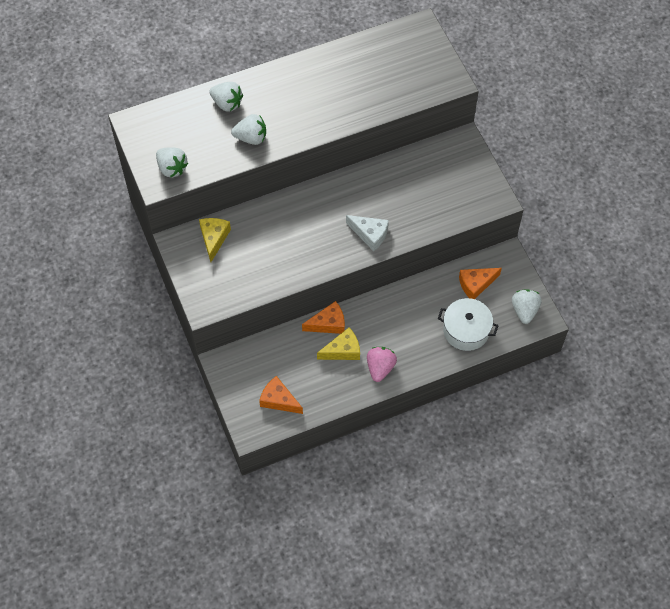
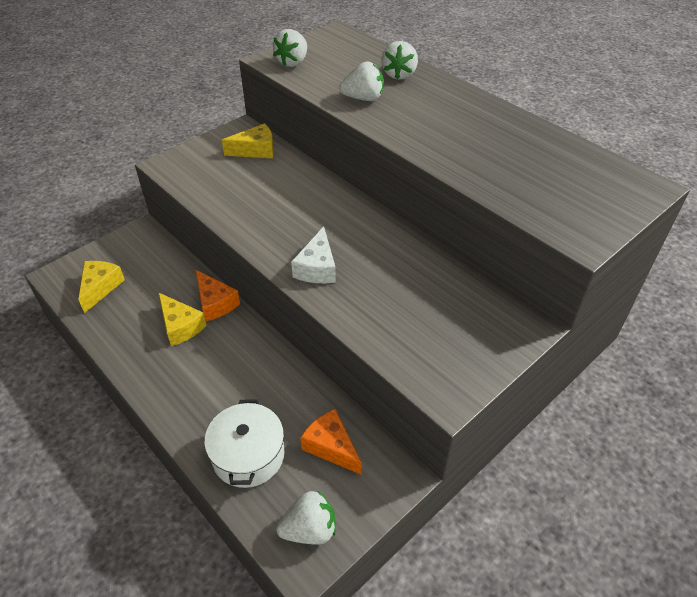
camera: 70 degrees right, 15 degrees down
white strawberry [231,114,266,145] -> white strawberry turned 75 degrees counterclockwise [339,61,384,101]
orange cheese [259,376,303,414] -> yellow cheese [78,261,125,313]
pink strawberry [367,347,397,382] -> none

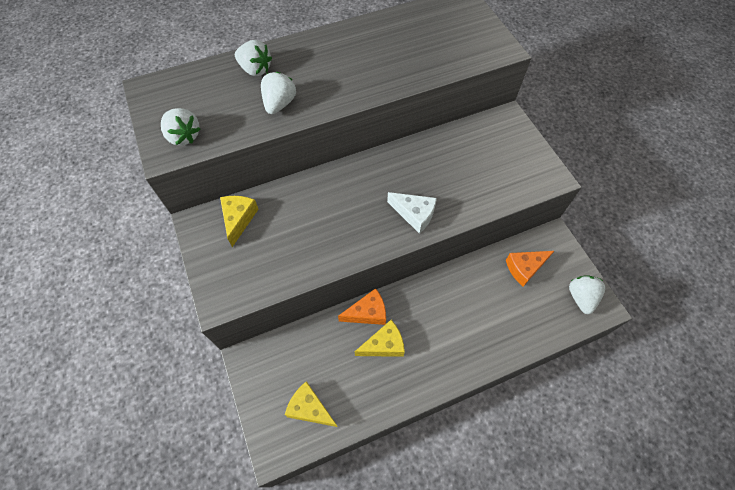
camera: 70 degrees left, 15 degrees up
white pot [204,399,285,488] -> none

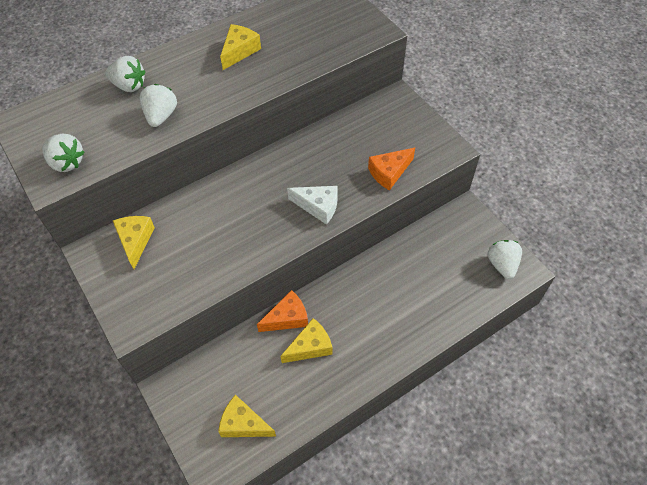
camera: 10 degrees left, 5 degrees down
orange cheese [506,251,554,286] -> orange cheese moved to [368,148,415,191]
none -> yellow cheese [220,24,261,70]

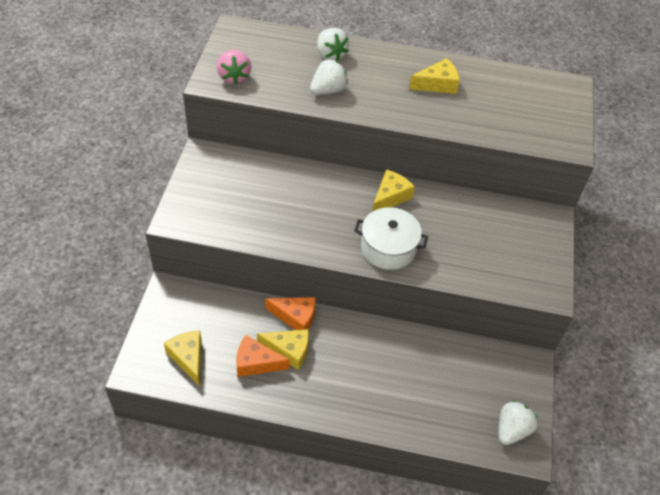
camera: 40 degrees right, 5 degrees down
white strawberry [42,134,84,172] -> pink strawberry [217,50,251,84]
yellow cheese [113,216,155,269] -> yellow cheese moved to [372,169,415,212]
white cheese [287,186,338,225] -> white pot [354,207,428,270]
orange cheese [368,148,415,191] -> orange cheese moved to [236,335,290,377]

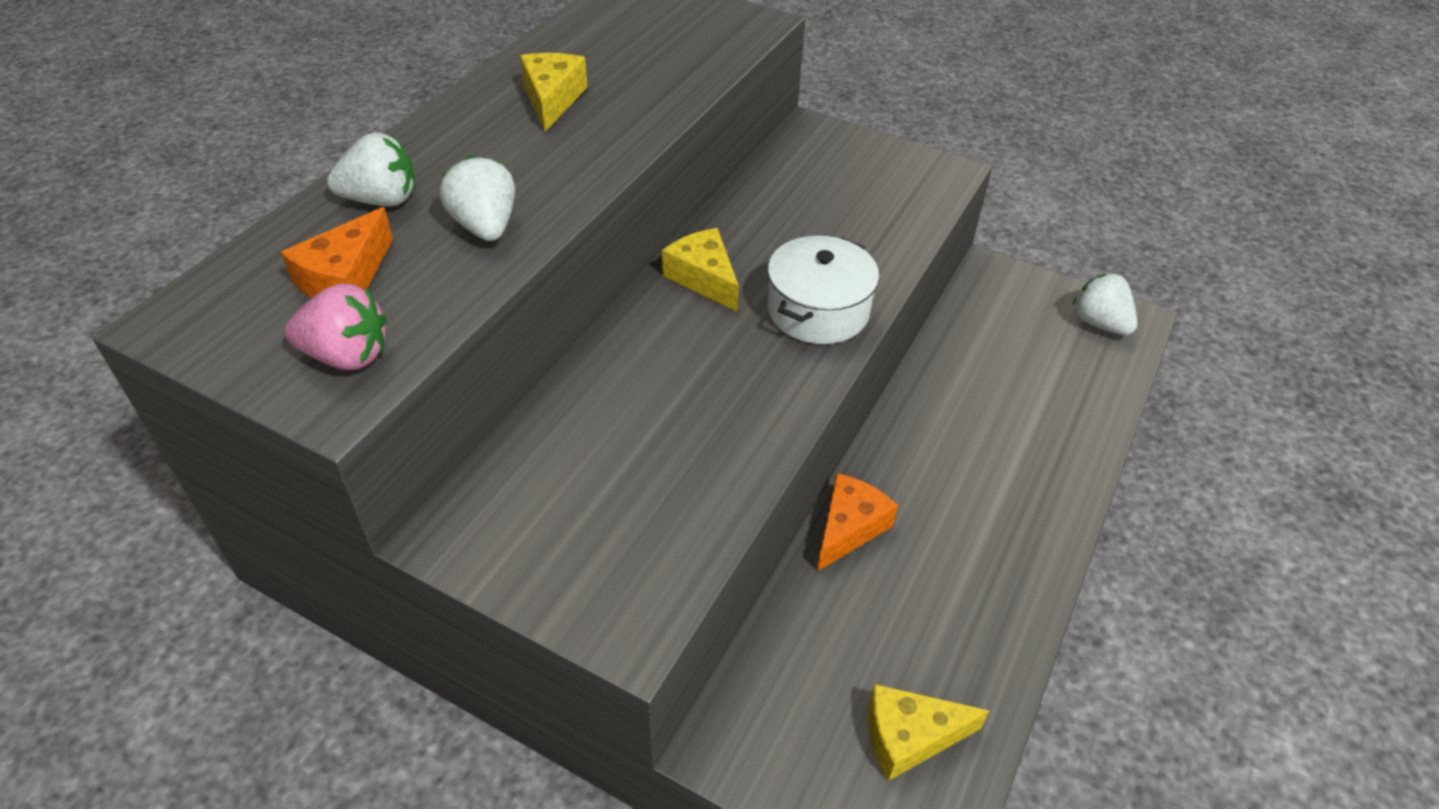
camera: 70 degrees left, 5 degrees down
orange cheese [236,335,290,377] -> orange cheese moved to [281,207,393,298]
yellow cheese [257,329,309,370] -> none

